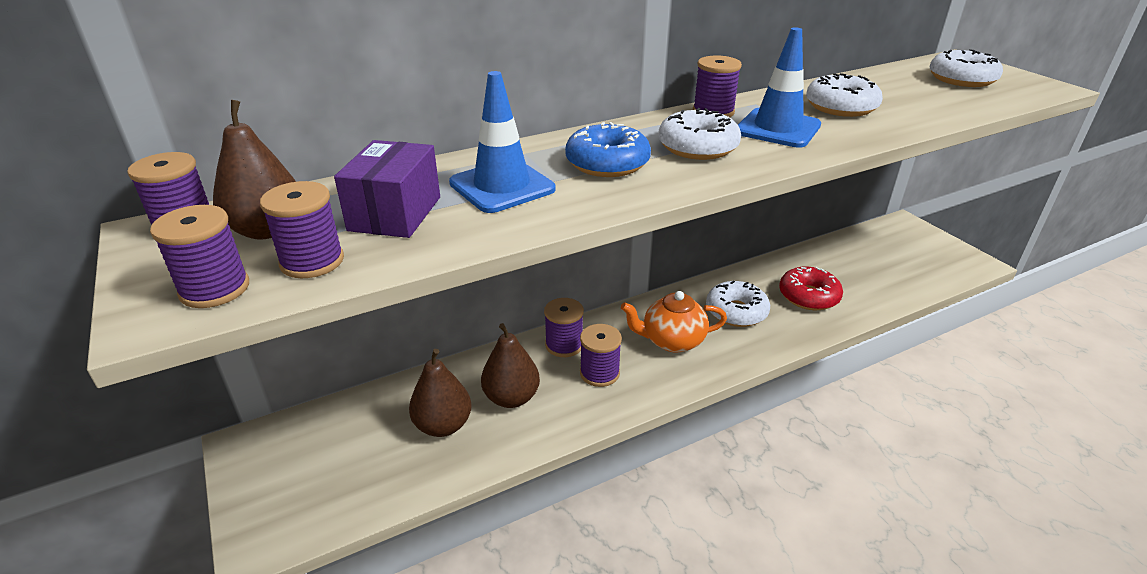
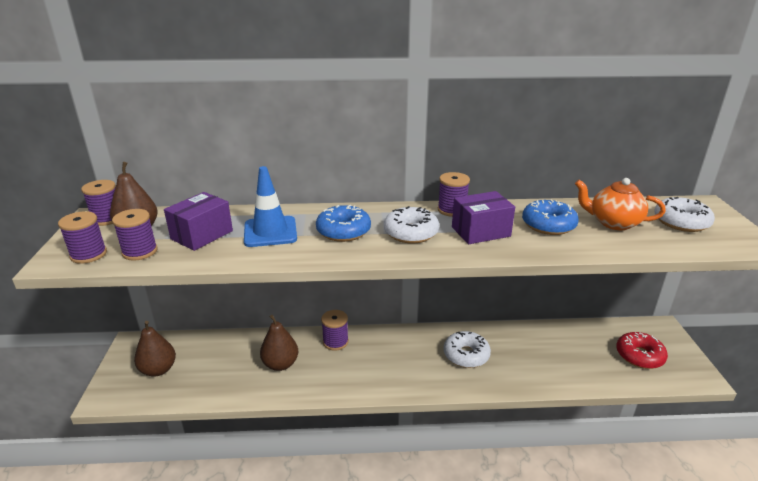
camera: 25 degrees right, 5 degrees down
brown pear [409,349,472,437] -> brown pear moved to [134,321,176,377]
purple spool [580,324,622,387] -> none
orange teapot [621,291,727,353] -> orange teapot moved to [575,178,666,230]
blue traffic cone [738,28,821,148] -> purple box [452,191,515,244]
red donut [779,267,843,310] -> red donut moved to [616,332,668,369]
white donut [806,73,883,117] -> blue donut [522,200,579,235]

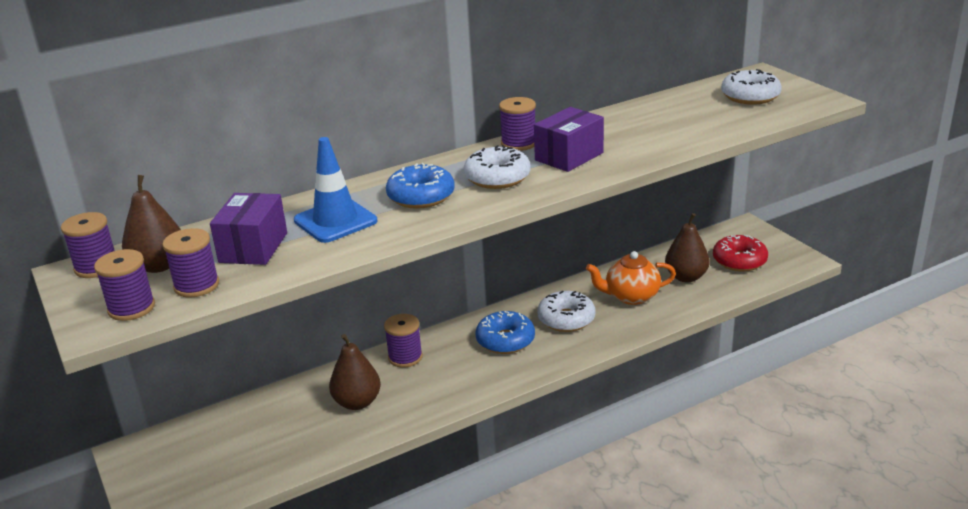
camera: 25 degrees left, 0 degrees up
brown pear [134,321,176,377] -> brown pear moved to [665,213,710,282]
blue donut [522,200,579,235] -> blue donut moved to [475,311,535,354]
orange teapot [575,178,666,230] -> orange teapot moved to [586,251,676,305]

